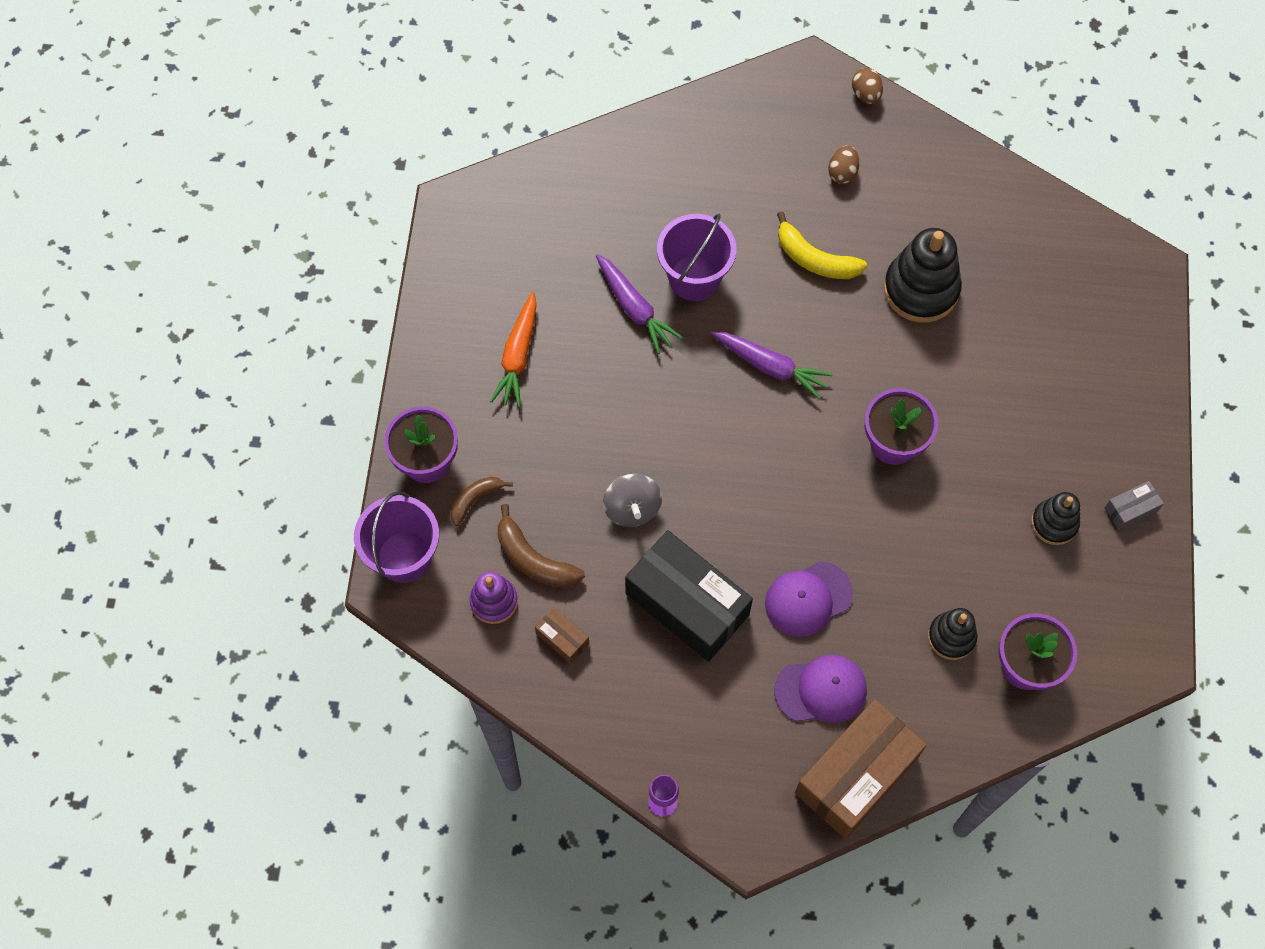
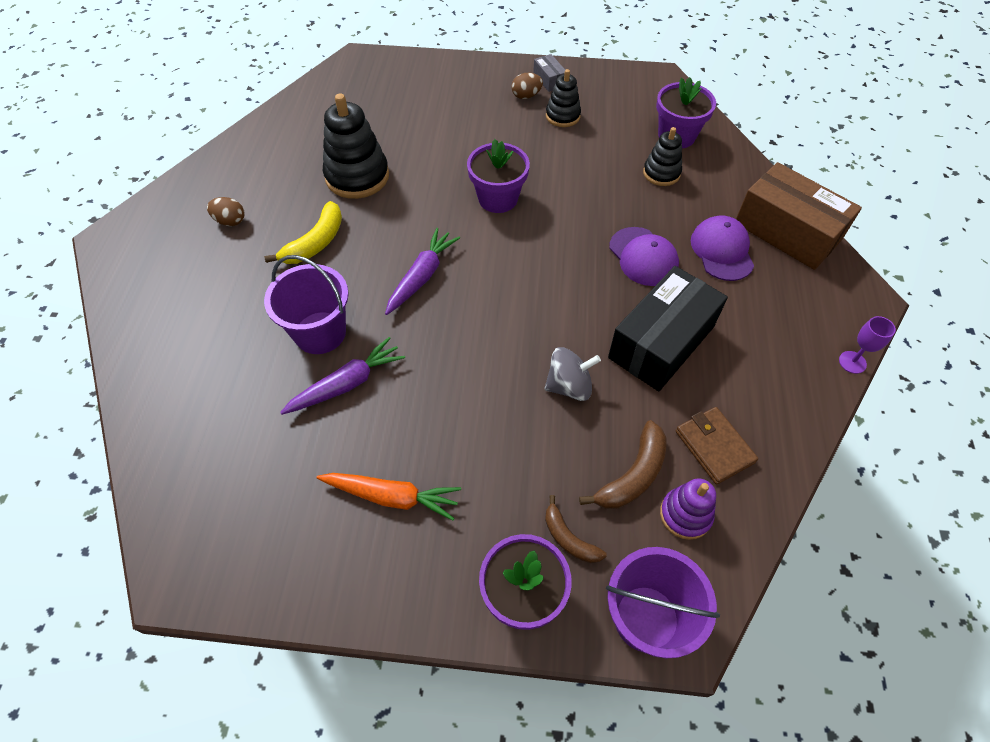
camera: 90 degrees left, 10 degrees down
brown box [535,607,589,664] -> brown wallet [676,407,758,485]
brown egg [852,68,883,104] -> brown egg moved to [511,73,543,99]

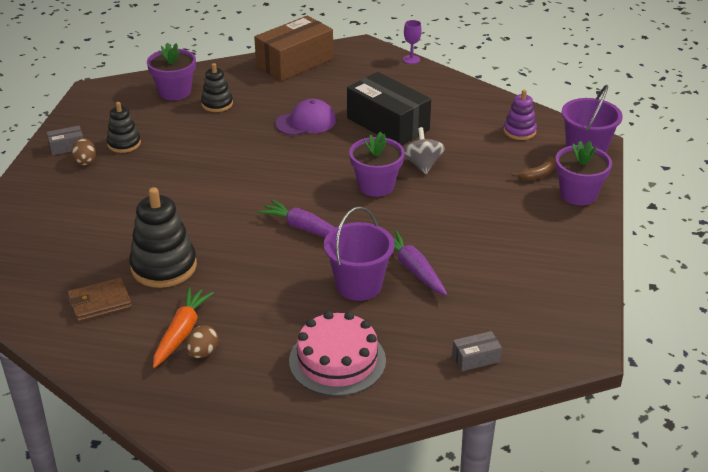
camera: 85 degrees left, 20 degrees down
yellow banana [264,201,342,264] -> none
orange carrot [317,473,461,521] -> orange carrot moved to [153,287,214,368]
purple flower pot [467,139,530,213] -> purple flower pot moved to [349,132,405,197]
brown banana [579,420,666,509] -> none
brown wallet [676,407,758,485] -> brown wallet moved to [68,278,132,322]
purple cap [691,216,754,281] -> none
none -> pink cake [289,311,386,396]
none -> grey box [452,331,502,371]

